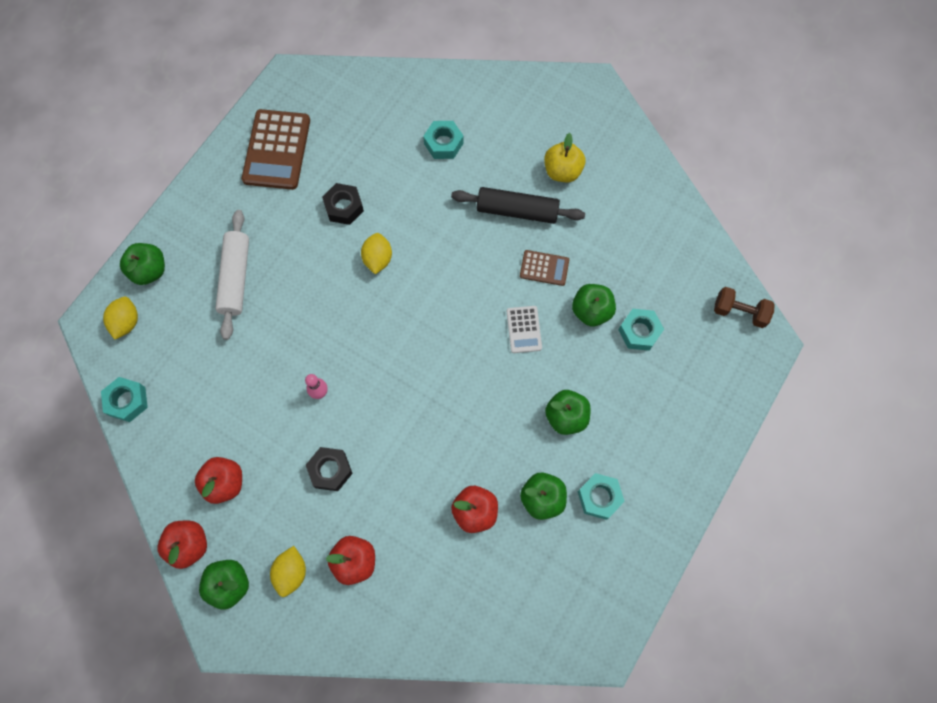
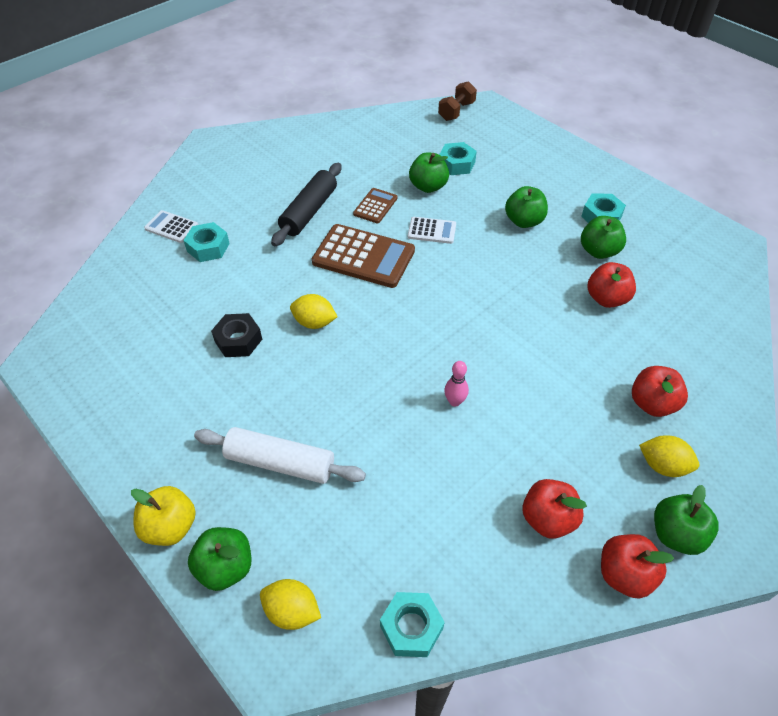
camera: 75 degrees left, 20 degrees down
brown calculator [242,109,310,190] -> brown calculator moved to [312,224,415,288]
black nut [306,447,353,491] -> none
yellow apple [544,133,585,182] -> yellow apple moved to [131,486,196,546]
none -> white calculator [144,210,198,243]

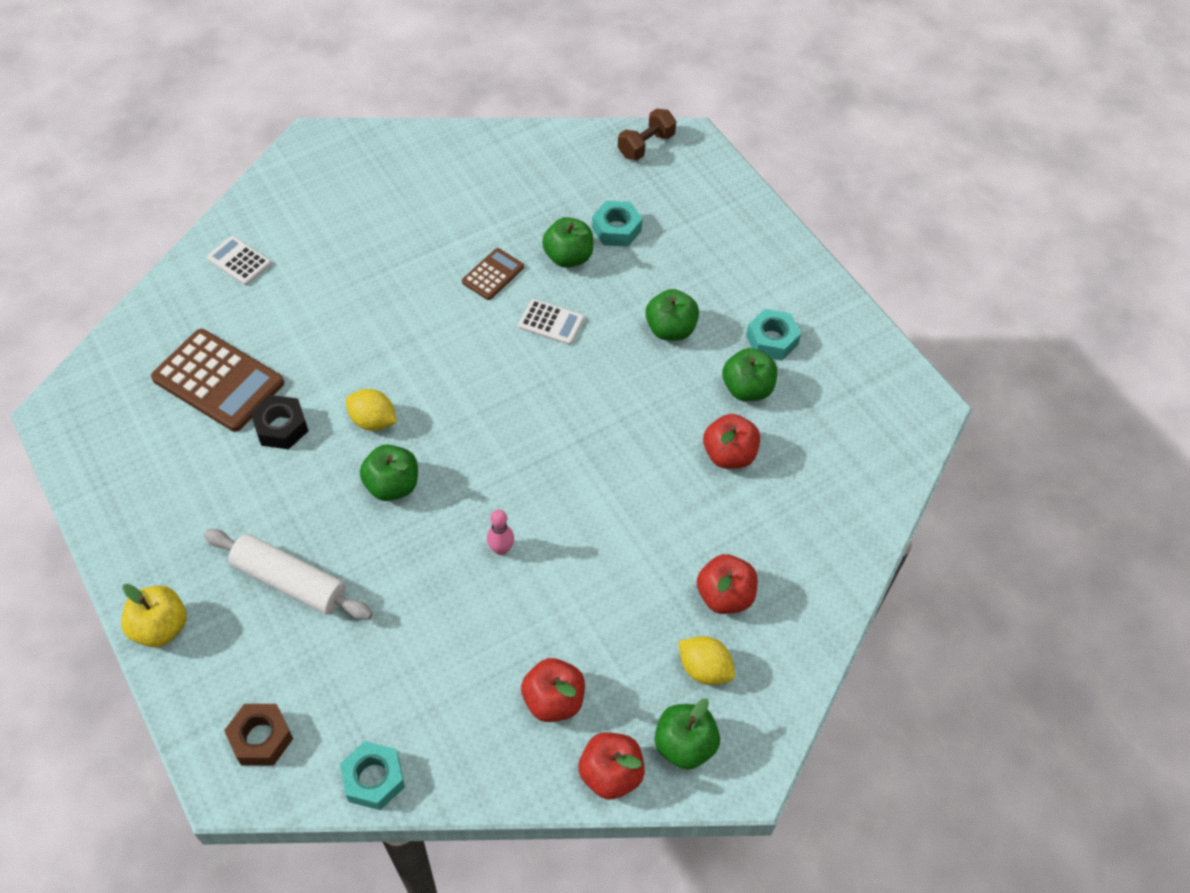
camera: 10 degrees right, 5 degrees up
turquoise nut [183,222,230,262] -> none
green apple [188,527,251,591] -> green apple moved to [360,444,418,501]
yellow lemon [260,579,321,630] -> brown nut [224,704,293,766]
black rolling pin [271,163,341,246] -> none
brown calculator [312,224,415,288] -> brown calculator moved to [151,329,284,432]

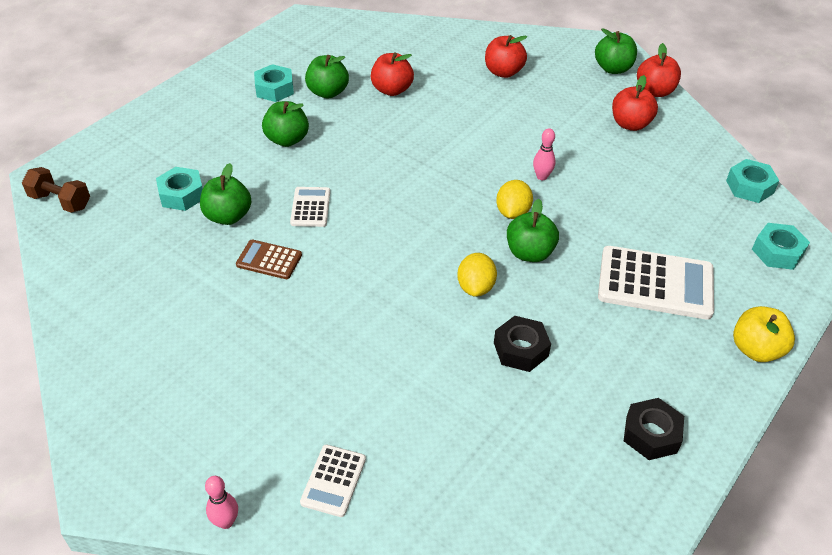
camera: 110 degrees left, 10 degrees down
brown calculator [151,329,284,432] -> none
white rolling pin [204,529,373,620] -> white calculator [598,246,714,320]
brown nut [224,704,293,766] -> turquoise nut [752,223,810,270]
yellow lemon [678,636,735,685] -> yellow lemon moved to [496,180,533,219]
none -> pink bowling pin [205,476,238,529]
none -> black nut [624,398,684,460]

